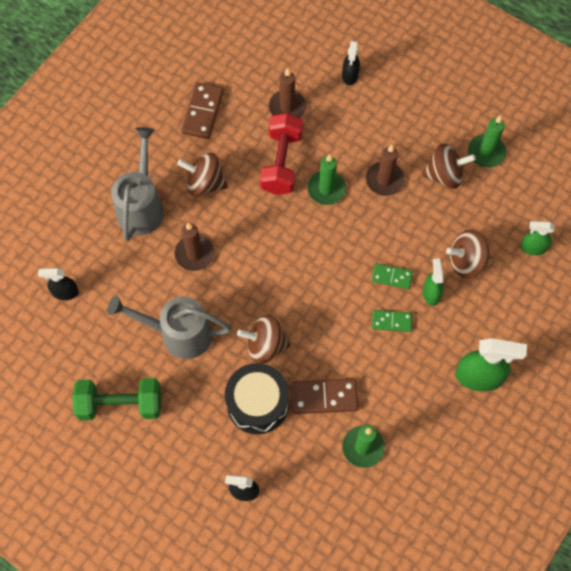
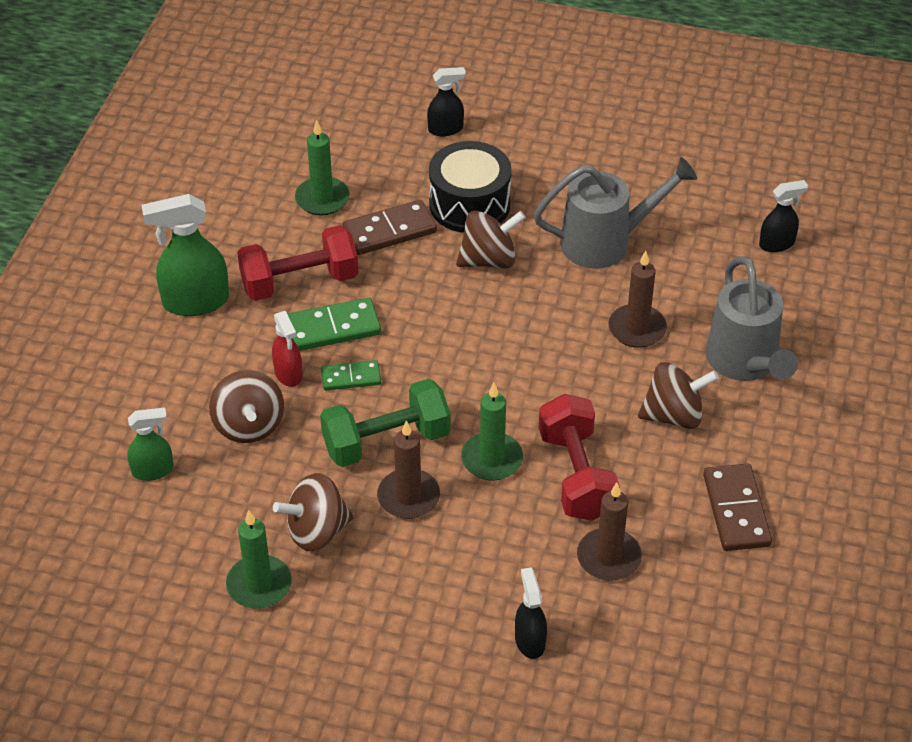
camera: 160 degrees right, 20 degrees down
green dumbbell [72,378,161,420] -> green dumbbell moved to [320,379,450,467]
green domino [372,310,412,332] -> green domino [287,298,381,351], size x1.61
green spray bottle [423,258,444,306] -> red spray bottle [272,311,303,387]
brown spinning top [446,229,491,278] -> brown spinning top turned 105 degrees clockwise [209,370,284,443]
none -> red dumbbell [237,225,358,301]

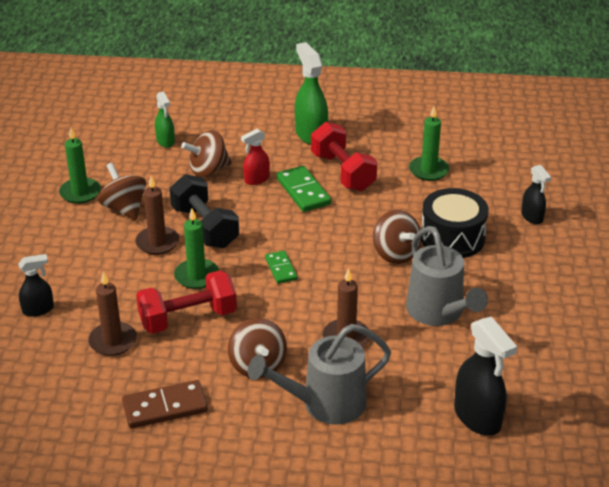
camera: 80 degrees right, 10 degrees down
green dumbbell [320,379,450,467] -> black dumbbell [170,174,239,248]
green domino [321,360,381,390] -> green domino moved to [265,251,298,284]
brown domino [343,200,437,255] -> none
black spray bottle [759,180,808,252] -> black spray bottle [454,317,517,436], size x1.72

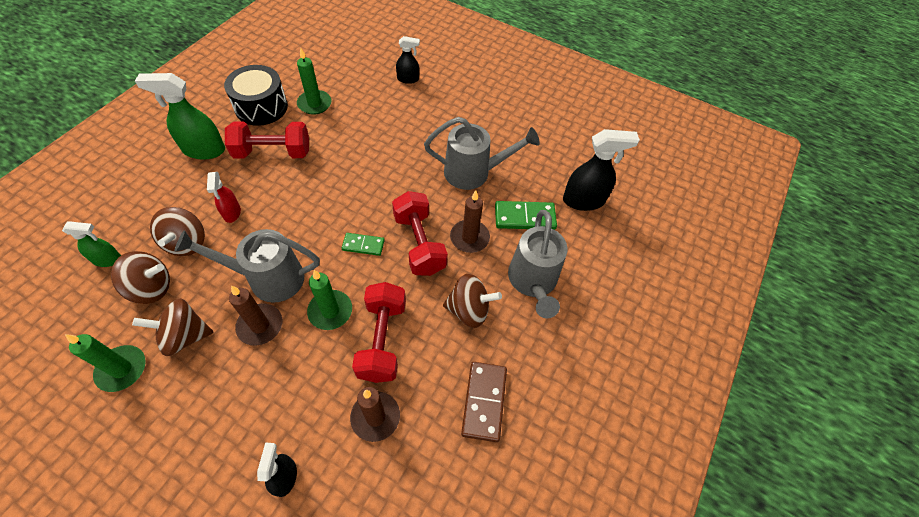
camera: 70 degrees left, 20 degrees up
black dumbbell [170,174,239,248] -> grey watering can [174,229,320,303]
green domino [276,166,331,212] -> green domino moved to [495,201,557,230]
brown spinning top [373,210,422,264] -> brown spinning top moved to [111,251,170,304]
black drum [421,188,489,258] -> black drum moved to [224,65,288,126]
none -> red dumbbell [392,191,448,276]

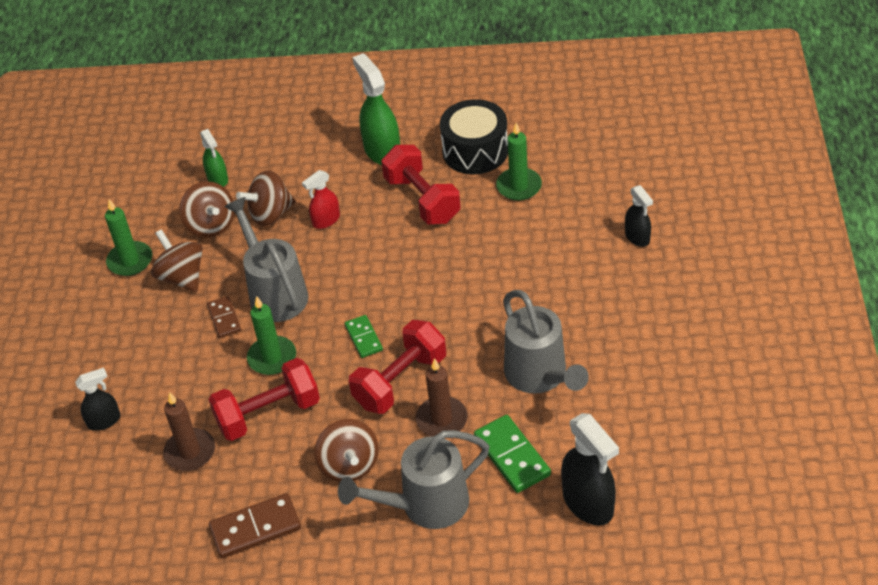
camera: 70 degrees right, 10 degrees down
brown candle [229,286,282,346] -> brown domino [207,296,241,338]

